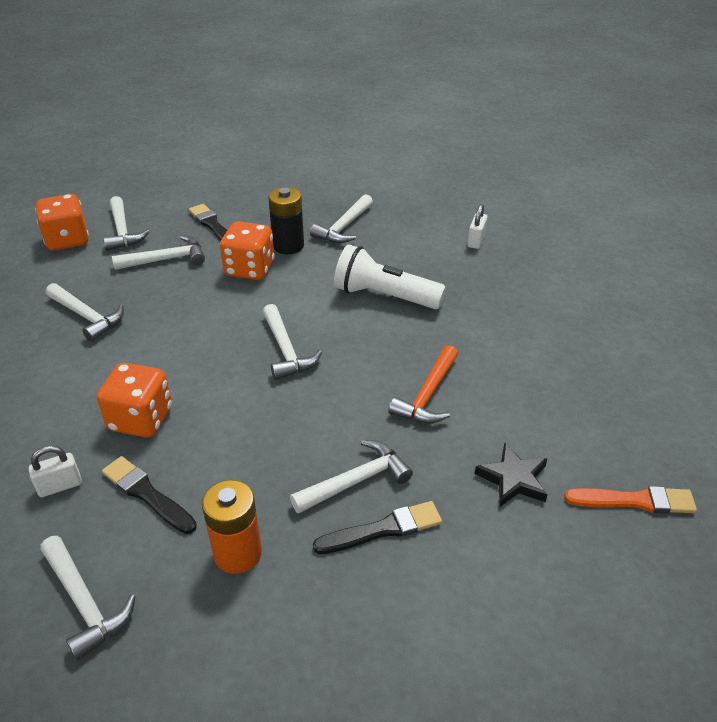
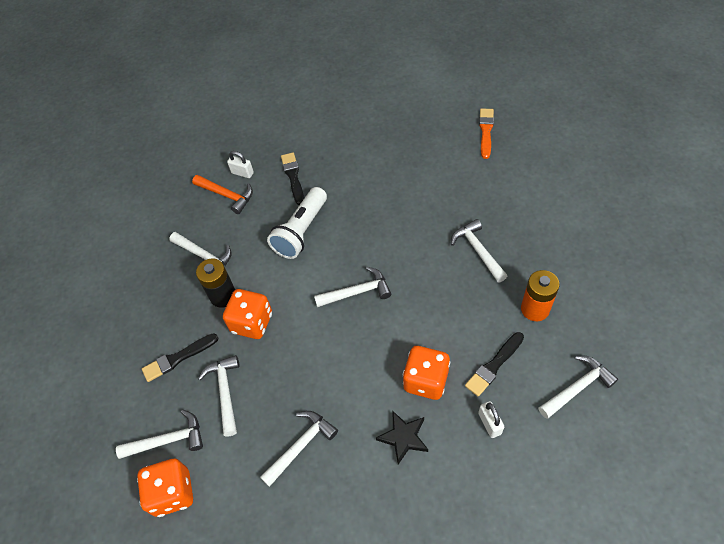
camera: 80 degrees left, 15 degrees up
black brush [313,501,442,554] -> black brush moved to [281,153,304,205]
orange hammer [388,345,458,424] -> orange hammer moved to [192,175,253,214]
black star [475,442,548,507] -> black star moved to [376,411,428,464]

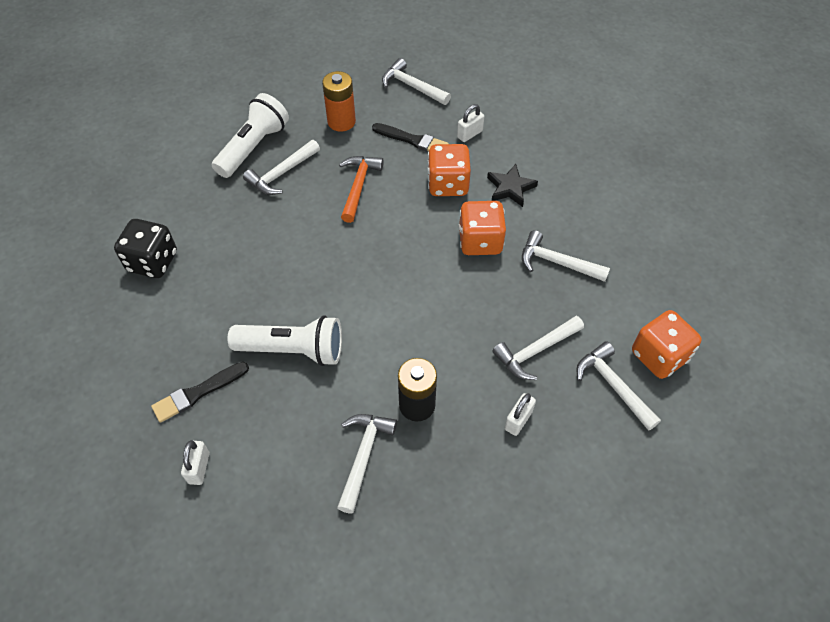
camera: 115 degrees left, 0 degrees up
black brush [142,333,218,382] -> white padlock [505,393,536,436]
orange hammer [192,175,253,214] -> orange hammer moved to [339,156,384,223]
orange dice [223,289,272,339] -> orange dice moved to [459,201,506,255]
white hammer [314,267,391,307] -> none
orange brush [479,108,494,159] -> none
none -> black dice [114,219,177,278]
none -> white flashlight [212,93,289,178]

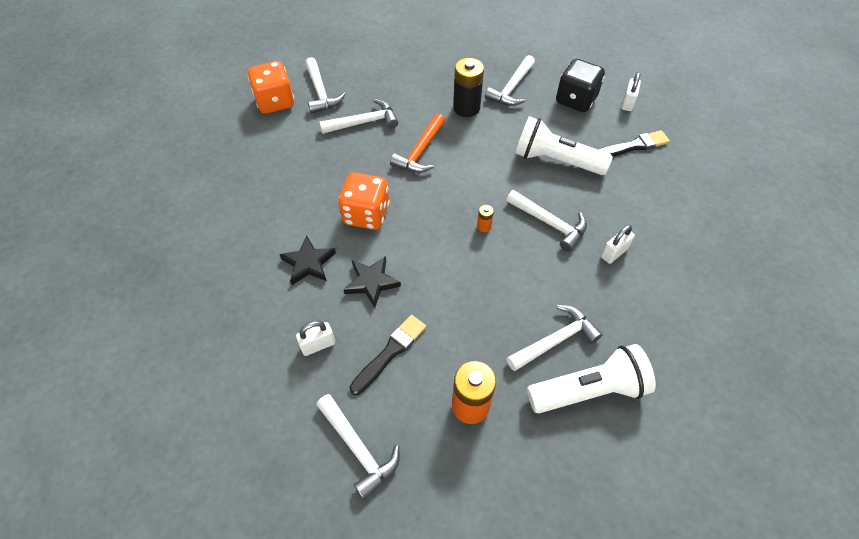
camera: 165 degrees left, 0 degrees up
black dice [114,219,177,278] -> black dice moved to [556,59,605,112]
white flashlight [212,93,289,178] -> white flashlight turned 150 degrees counterclockwise [527,344,656,413]
orange hammer [339,156,384,223] -> orange hammer moved to [390,114,445,173]
black brush [372,123,449,152] -> black brush turned 90 degrees clockwise [350,315,426,395]
orange dice [427,144,471,196] -> black star [343,256,401,308]
white padlock [505,393,536,436] -> white padlock moved to [601,225,635,264]
white hammer [522,230,610,282] -> white hammer moved to [506,190,587,252]
none -> orange battery [477,205,494,232]

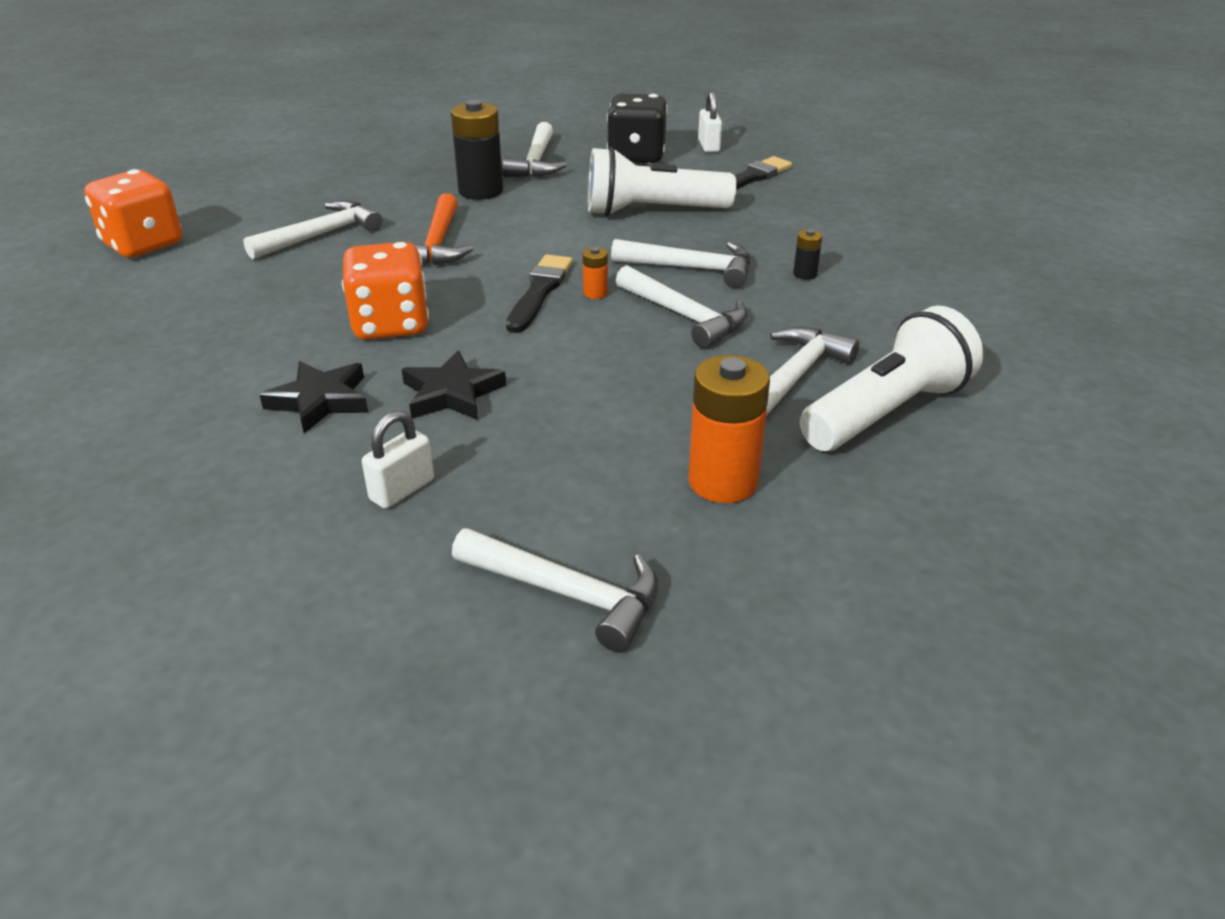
camera: 25 degrees left, 20 degrees down
white hammer [305,57,346,114] -> white hammer moved to [616,265,747,348]
black brush [350,315,426,395] -> black brush moved to [506,254,573,333]
white padlock [601,225,635,264] -> black battery [793,229,822,280]

